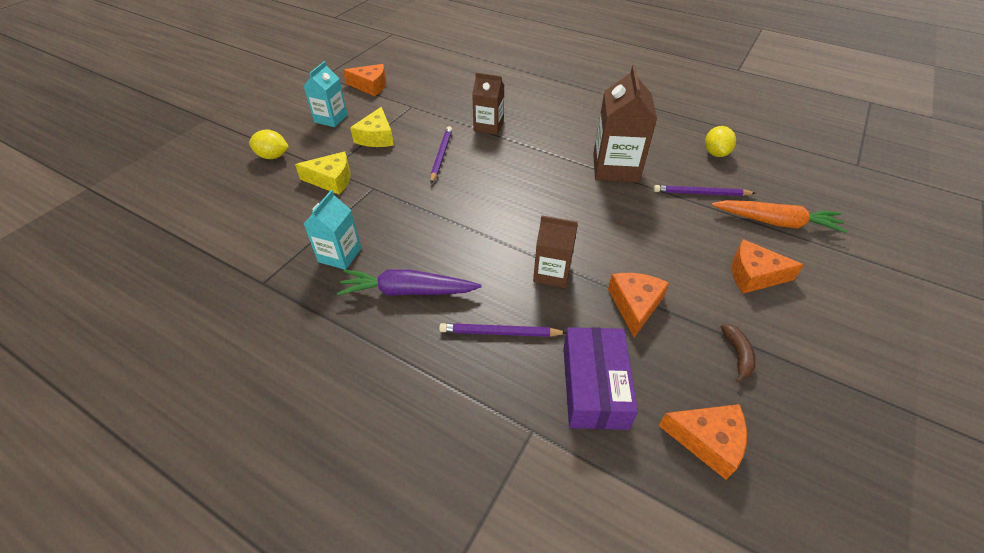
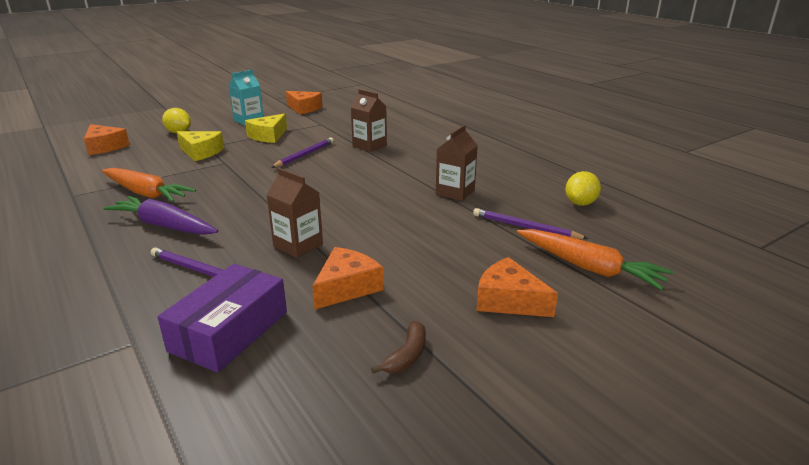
camera: 25 degrees right, 20 degrees down
turquoise carton [304,190,361,270] -> orange carrot [102,168,196,202]
brown carton [593,65,657,183] -> brown carton [436,125,478,201], size x0.62
orange cheese [659,404,747,480] -> orange cheese moved to [84,124,130,155]

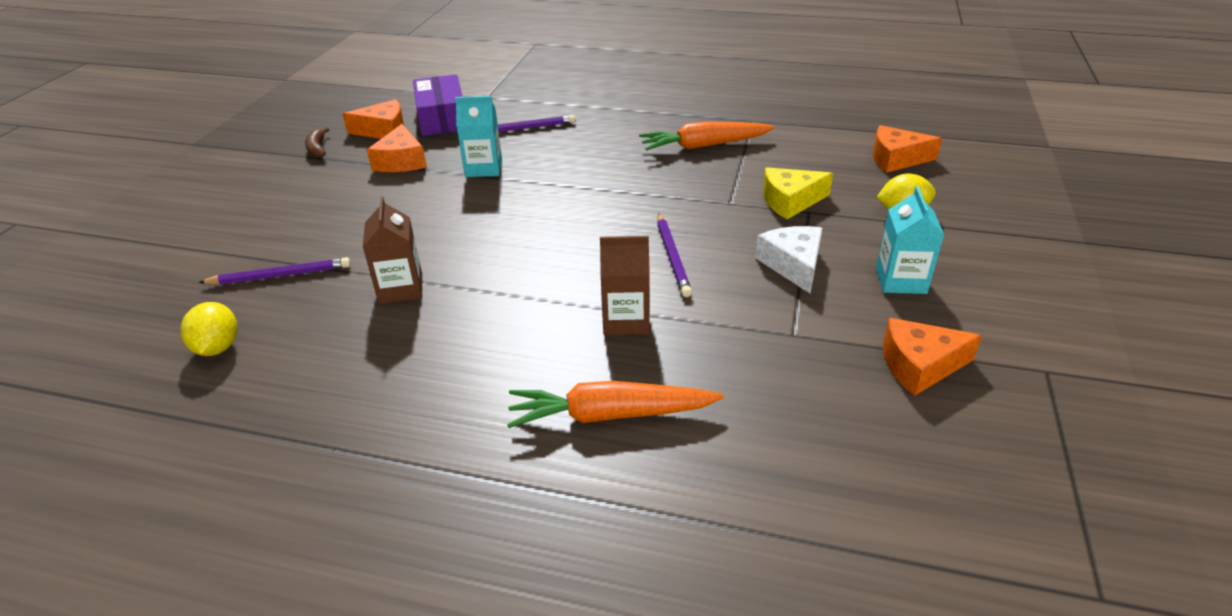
camera: 140 degrees right, 10 degrees up
purple carrot [103,196,218,235] -> none
yellow cheese [245,113,287,143] -> white cheese [755,226,822,294]
brown carton [267,168,323,258] -> turquoise carton [455,96,502,177]
orange cheese [476,257,558,317] -> orange cheese moved to [342,99,404,139]
orange carrot [517,229,673,290] -> orange carrot moved to [507,381,724,428]

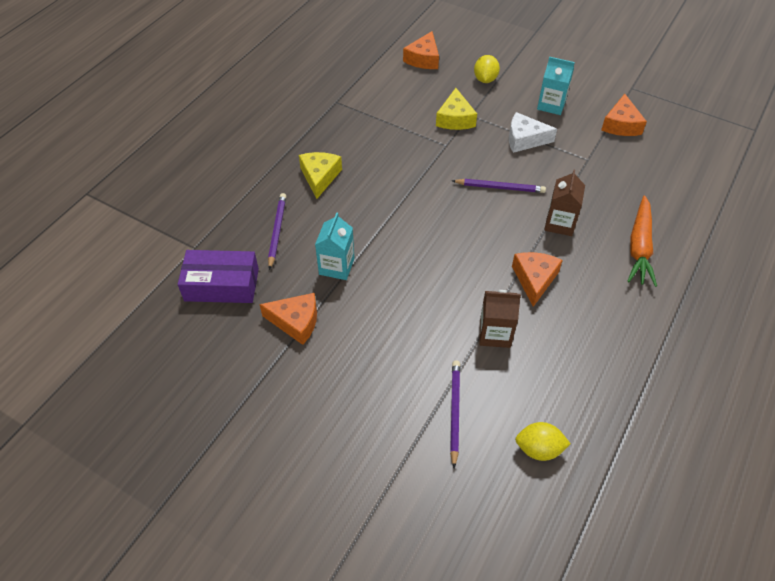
camera: 75 degrees left, 15 degrees up
brown banana [305,127,329,158] -> none
orange cheese [342,99,404,139] -> orange cheese moved to [512,252,563,307]
orange carrot [639,121,775,150] -> none
none -> yellow cheese [299,152,342,199]

